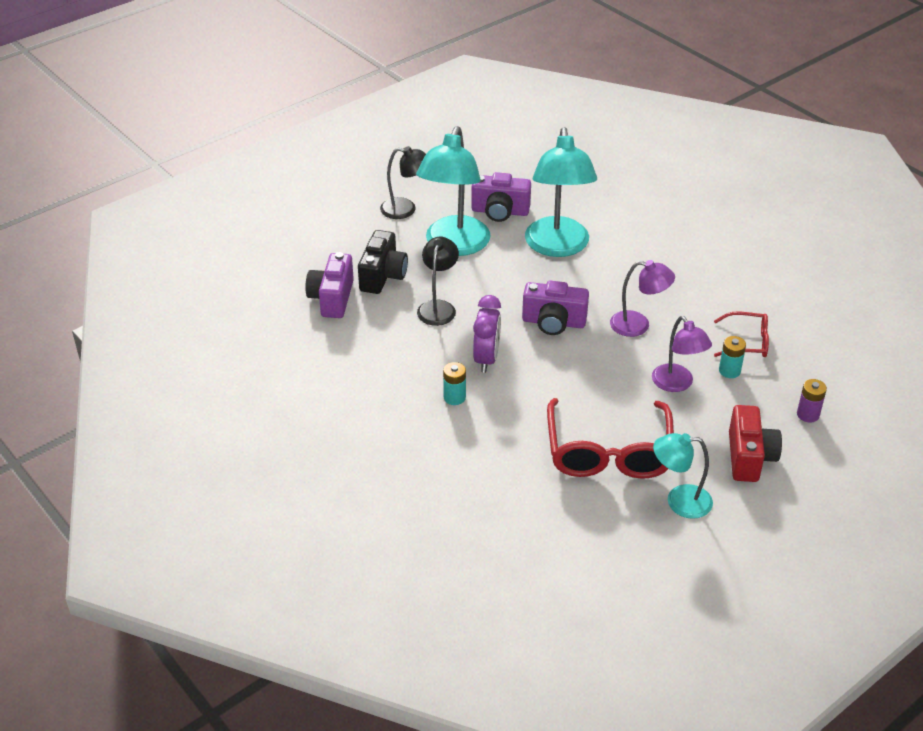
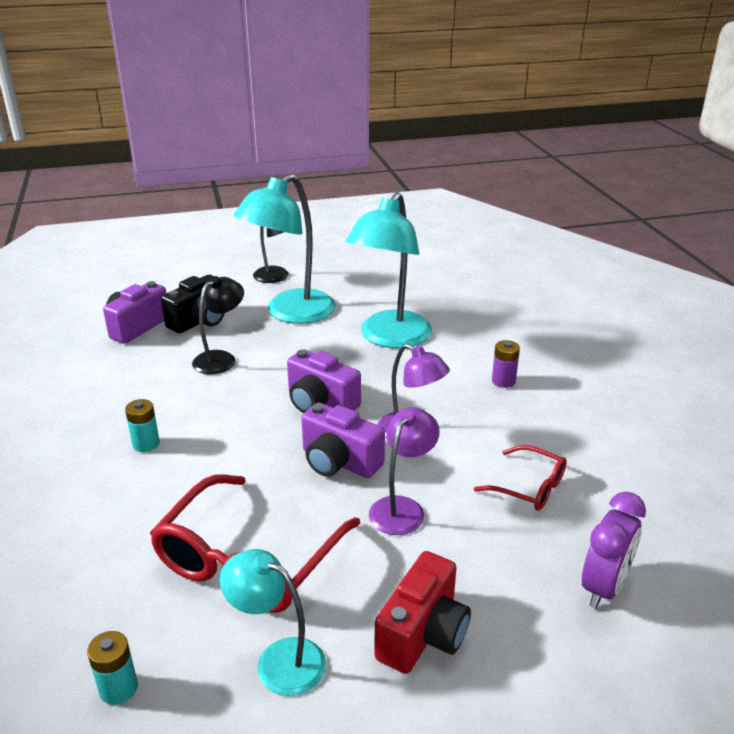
camera: 25 degrees right, 10 degrees down
purple camera [471,172,531,222] -> purple camera moved to [301,403,385,478]
purple clock [473,295,501,373] -> purple clock moved to [582,492,646,609]
purple lamp [652,316,712,392] -> purple lamp turned 150 degrees counterclockwise [369,407,440,535]
turquoise battery [719,336,746,378] -> turquoise battery moved to [87,631,138,705]
purple battery [797,379,827,423] -> purple battery moved to [492,340,520,388]

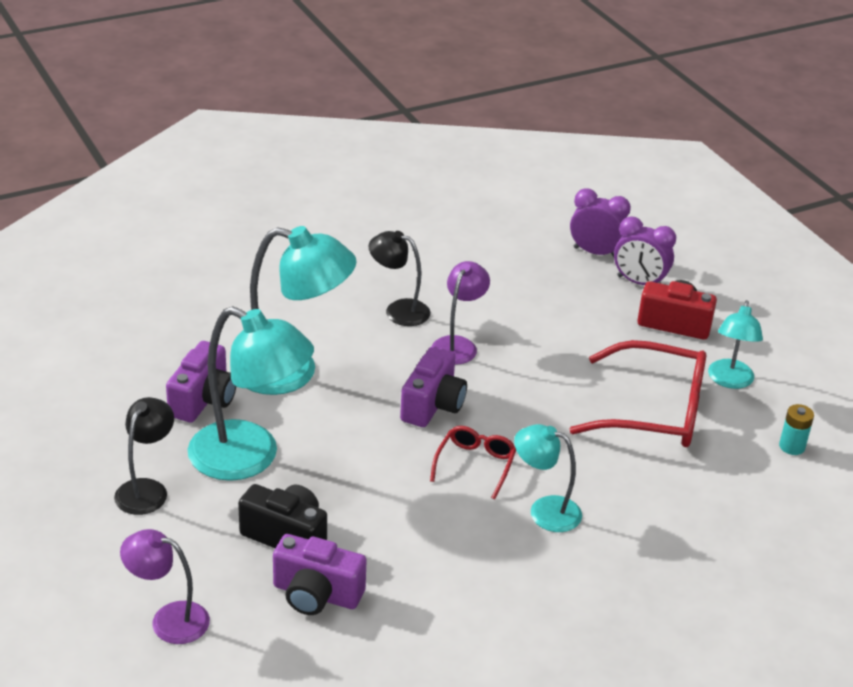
camera: 105 degrees left, 5 degrees up
turquoise battery [125,399,160,452] -> turquoise lamp [514,424,582,532]
black lamp [192,276,244,374] -> black lamp moved to [369,231,430,326]
purple camera [301,403,385,478] -> purple camera moved to [166,341,236,422]
purple lamp [369,407,440,535] -> purple lamp moved to [120,529,210,644]
red glasses [474,445,567,511] -> red glasses moved to [430,426,516,499]
purple battery [492,340,520,388] -> none
none -> purple clock [614,217,676,285]

